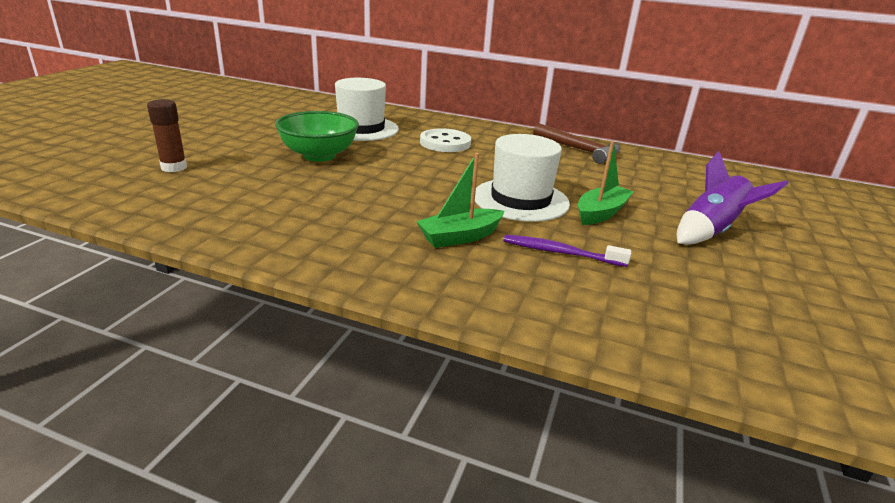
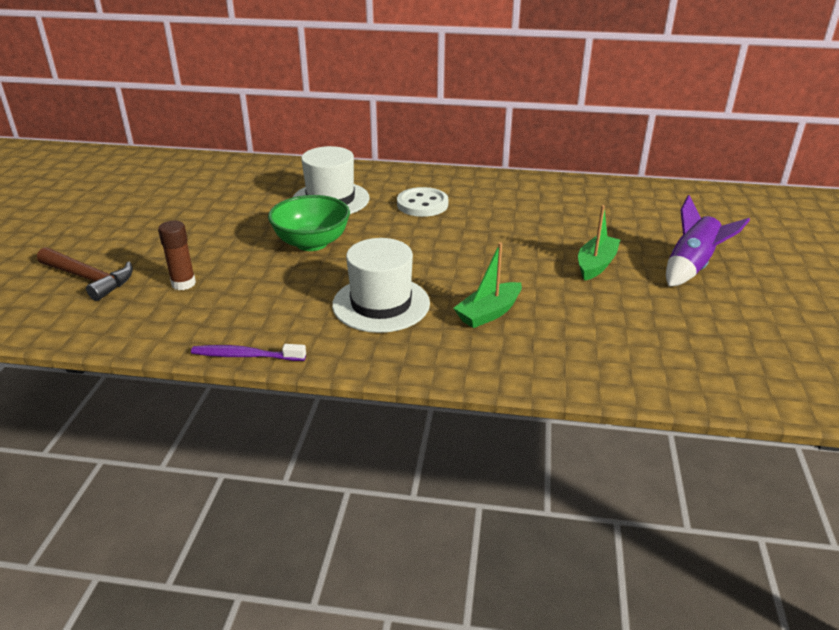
camera: 10 degrees left, 5 degrees up
white hat [475,134,570,222] -> white hat moved to [332,238,430,333]
purple toothbrush [503,235,631,267] -> purple toothbrush moved to [191,344,306,361]
brown hammer [533,123,620,164] -> brown hammer moved to [37,247,133,301]

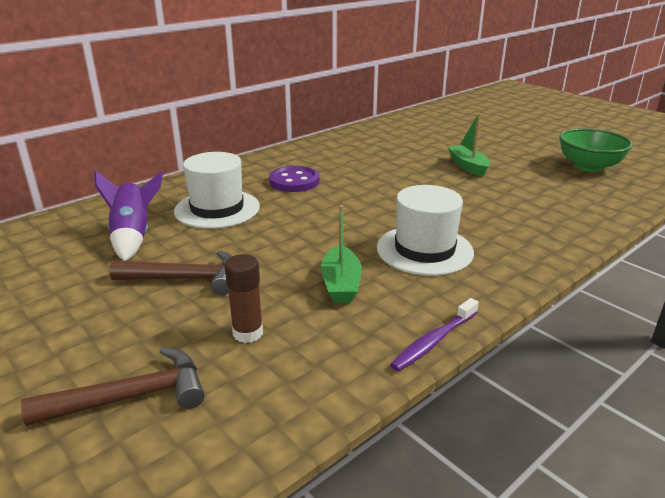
camera: 50 degrees left, 5 degrees down
green bowl [268,195,350,251] -> green bowl moved to [559,128,633,172]
white button [397,187,448,217] -> purple button [269,166,320,192]
green boat [454,242,522,328] -> green boat moved to [321,205,362,303]
purple rocket [666,195,750,287] -> purple rocket moved to [94,170,163,261]
none -> brown hammer [109,251,232,295]

